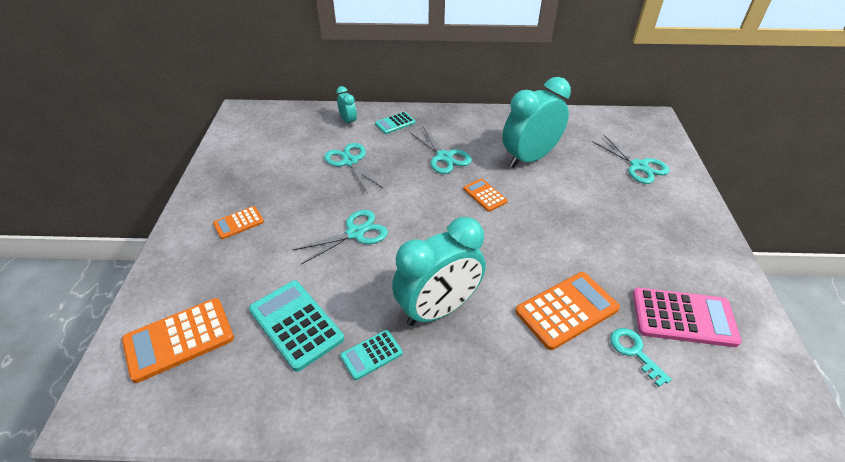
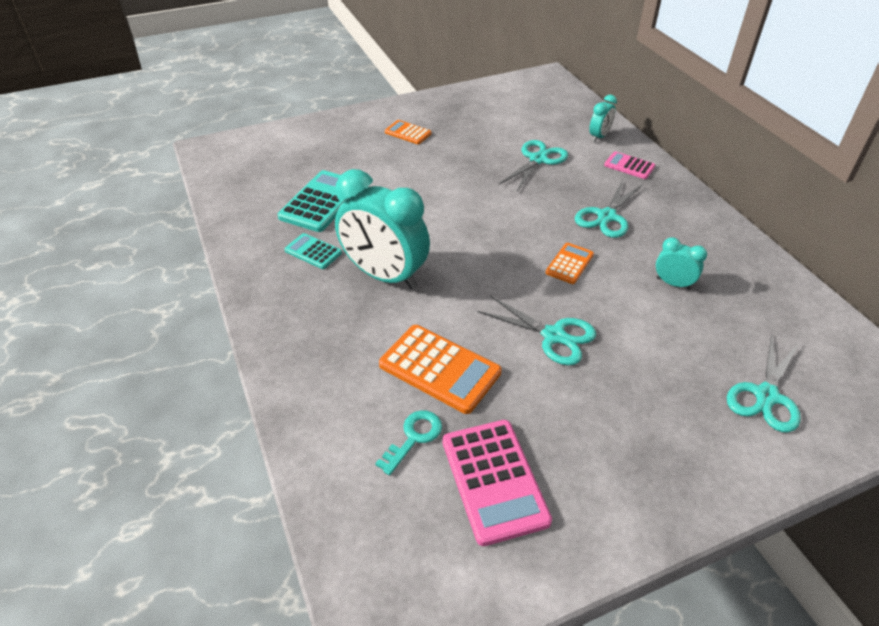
camera: 65 degrees right, 0 degrees up
orange calculator [122,298,234,383] -> none
turquoise scissors [292,210,388,265] -> turquoise scissors moved to [477,295,596,365]
turquoise calculator [375,112,415,134] -> pink calculator [604,151,655,179]
turquoise clock [502,77,571,168] -> turquoise clock [656,237,707,290], size x0.46

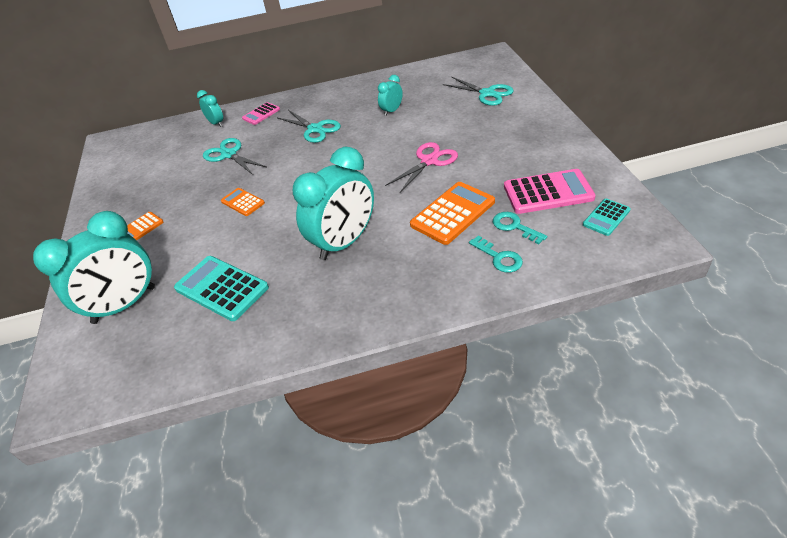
camera: 75 degrees left, 0 degrees up
turquoise calculator [284,233,342,269] -> turquoise calculator moved to [583,199,631,236]
turquoise scissors [477,295,596,365] -> pink scissors [385,142,458,193]
orange calculator [546,243,594,284] -> orange calculator moved to [221,188,265,216]
none -> turquoise clock [33,211,155,324]
none -> turquoise key [469,235,523,273]

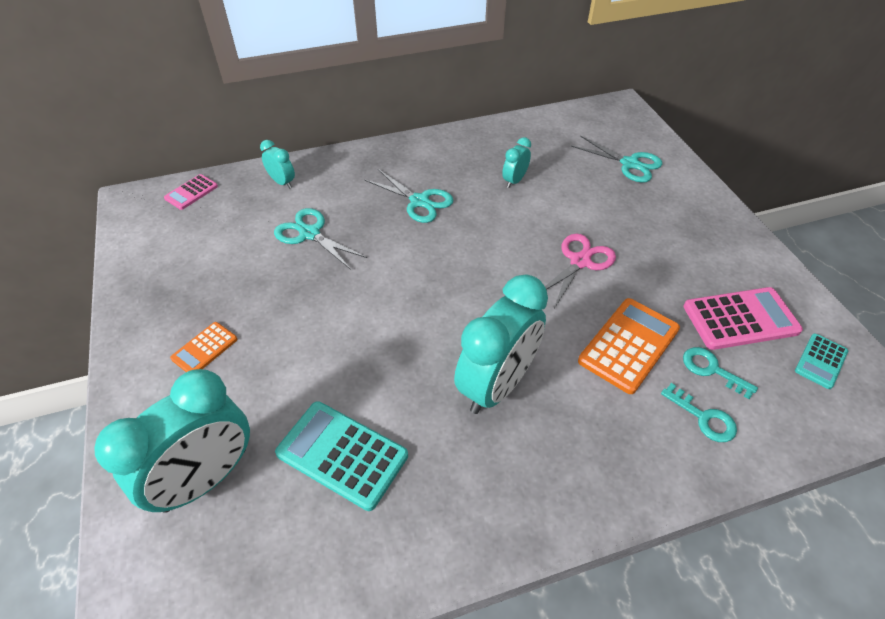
camera: 10 degrees left, 5 degrees up
orange calculator [221,188,265,216] -> none
pink calculator [242,102,280,125] -> pink calculator moved to [164,174,218,210]

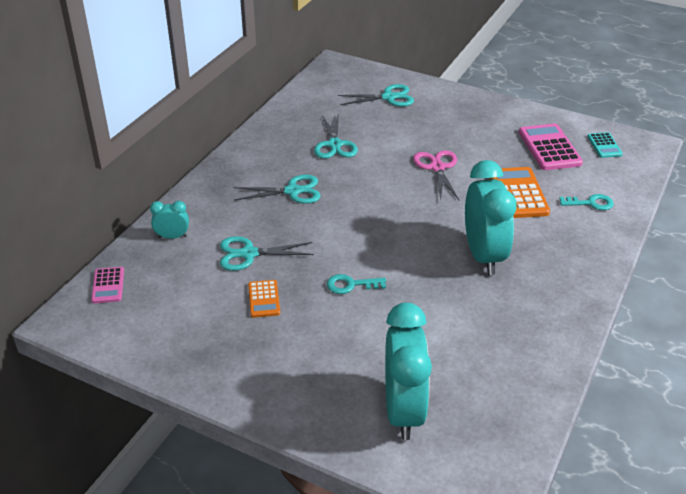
camera: 45 degrees left, 10 degrees down
orange calculator [170,322,237,372] -> orange calculator moved to [248,280,280,318]
turquoise calculator [275,401,408,511] -> none
turquoise clock [502,137,531,188] -> turquoise scissors [314,113,358,159]
pink calculator [683,287,803,350] -> pink calculator turned 45 degrees counterclockwise [519,124,583,170]
turquoise key [683,347,758,399] -> turquoise key moved to [327,274,386,294]

